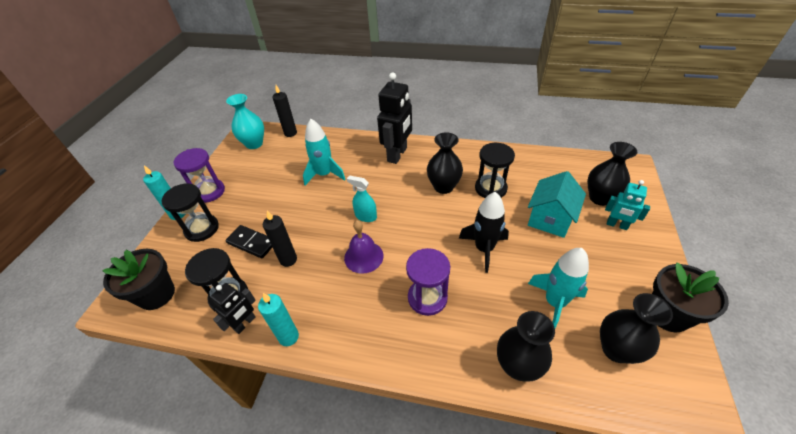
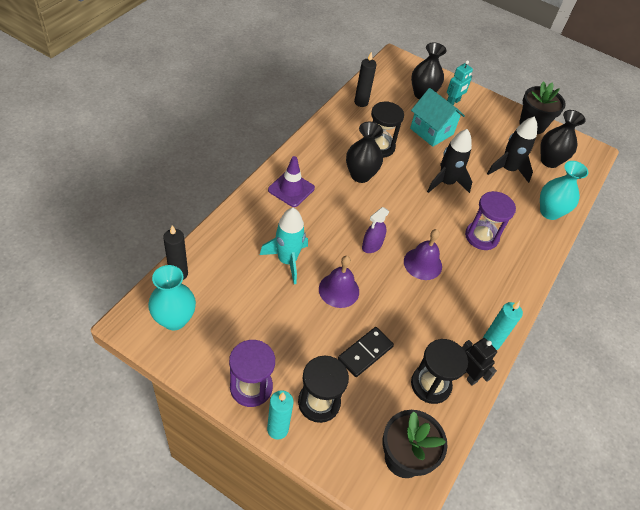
camera: 80 degrees left, 5 degrees up
black candle [263,211,297,267] -> black candle moved to [354,52,377,107]
turquoise spray bottle [347,175,377,222] -> purple spray bottle [362,207,389,253]
black robot [377,72,412,164] -> purple traffic cone [268,156,315,207]
black vase [497,311,555,382] -> turquoise vase [540,161,589,220]
turquoise rocket [528,248,589,328] -> black rocket [487,116,537,183]
none -> purple bell [319,256,359,308]

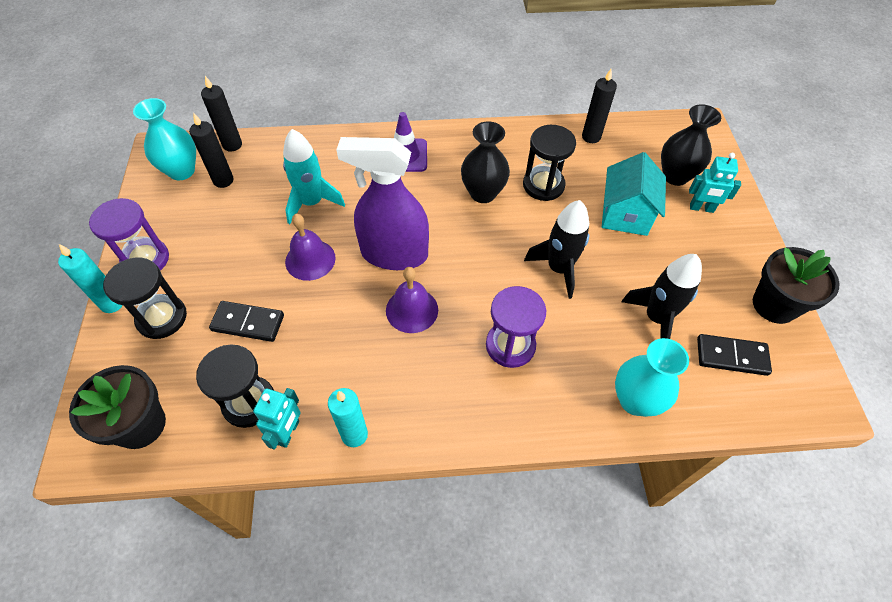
camera: 60 degrees right, 5 degrees up
purple spray bottle [362,207,389,253] -> purple spray bottle [336,137,429,270], size x2.10
black robot [462,338,497,386] -> turquoise robot [253,388,301,450]
black vase [540,110,586,168] -> black domino [697,334,772,376]
none -> black candle [189,113,234,188]

